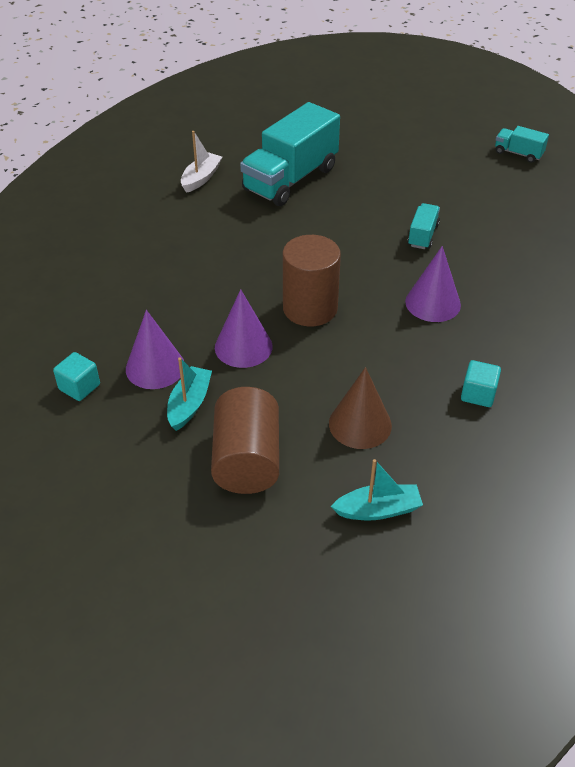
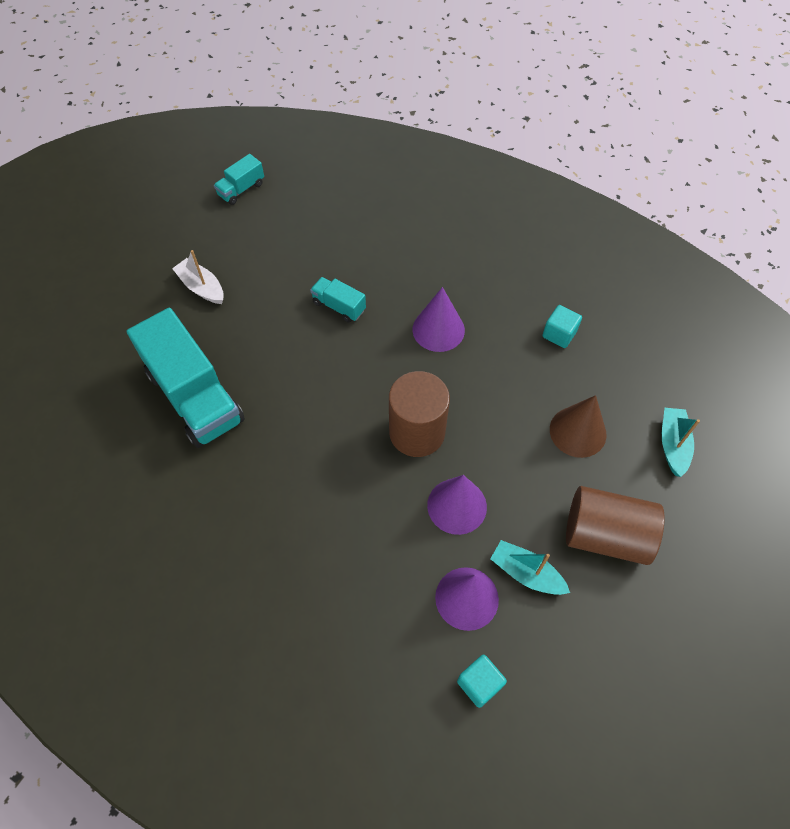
camera: 75 degrees left, 15 degrees up
white boat [181,131,222,193] -> white boat moved to [172,250,224,304]

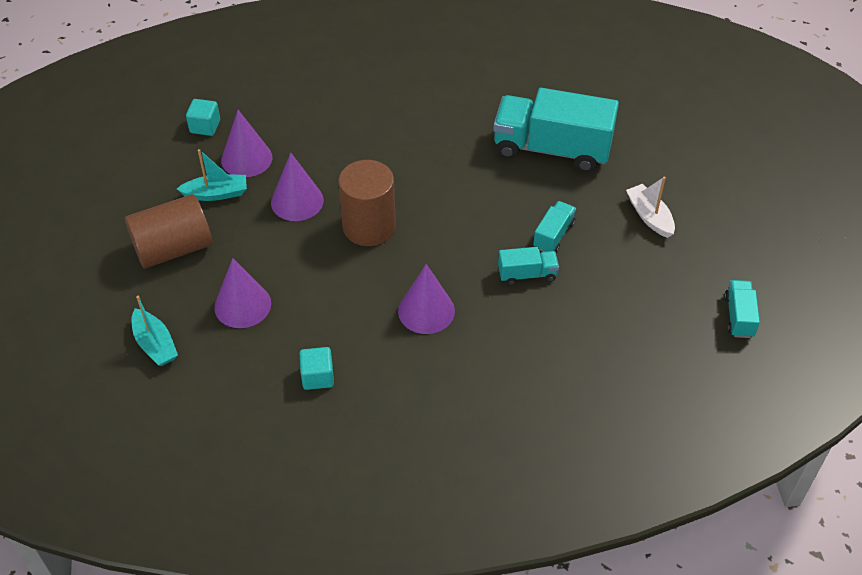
camera: 140 degrees right, 10 degrees down
white boat [172,250,224,304] -> white boat turned 120 degrees counterclockwise [626,177,675,238]
brown cone [550,395,607,458] -> purple cone [214,258,271,328]
none -> turquoise truck [533,201,576,253]

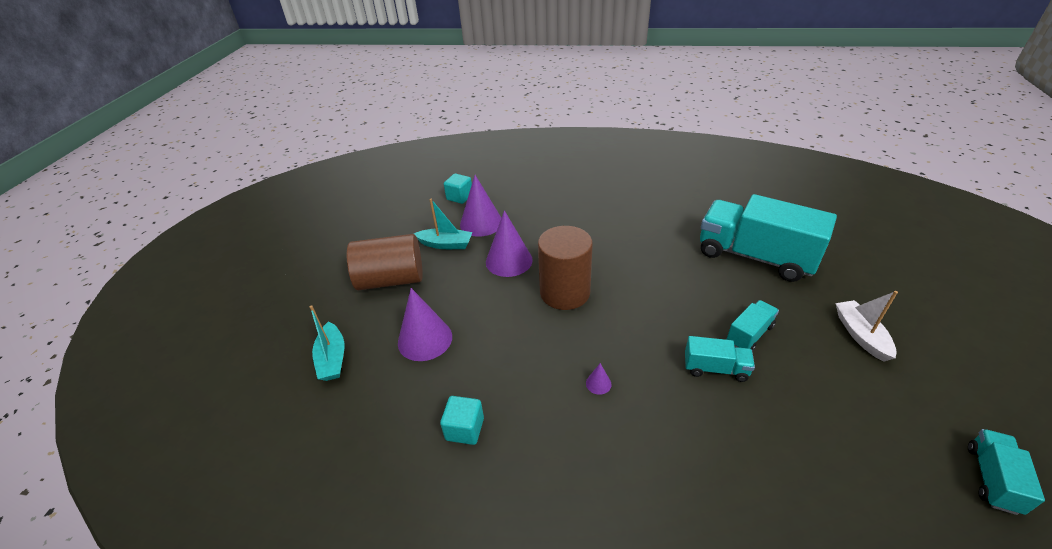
camera: 20 degrees right, 10 degrees down
purple cone [398,264,455,334] -> purple cone [586,363,612,395], size x0.42

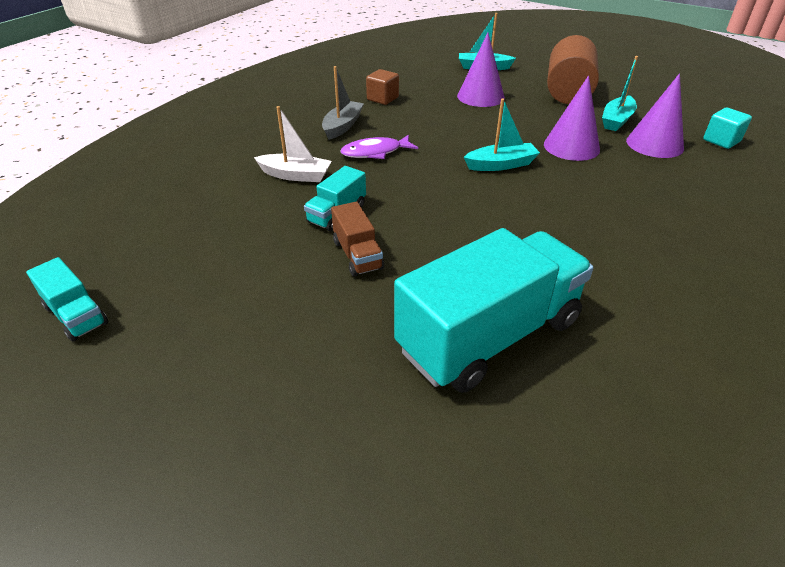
camera: 110 degrees right, 0 degrees up
turquoise cube [440,396,484,445] -> brown cube [366,69,399,105]
brown cylinder [538,226,593,310] -> turquoise boat [464,99,540,171]
purple cone [586,363,612,395] -> purple fish [341,135,418,159]
turquoise truck [727,300,779,351] -> brown truck [331,202,384,277]
white boat [836,291,898,362] -> white boat moved to [254,106,332,182]
none -> grey boat [322,66,364,140]

